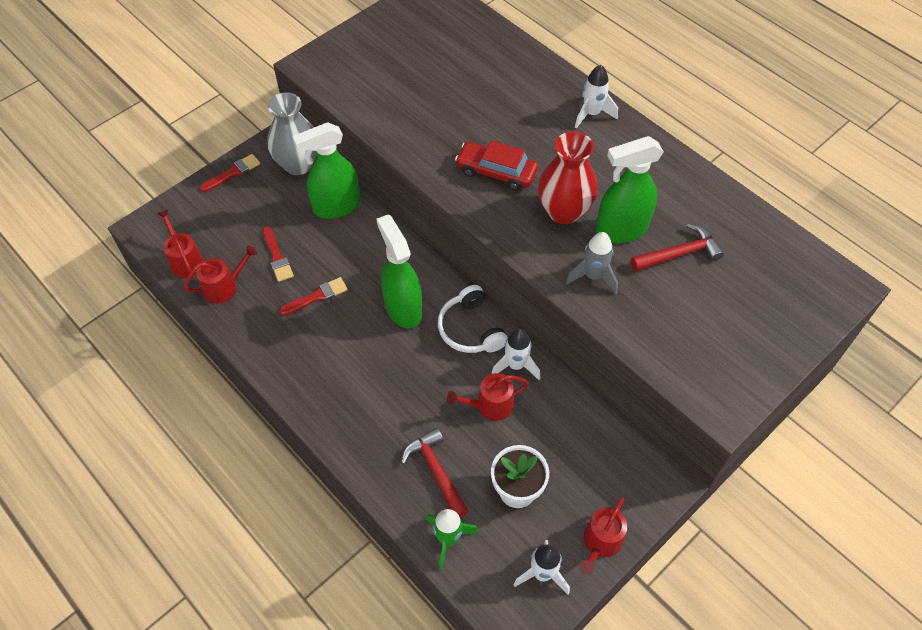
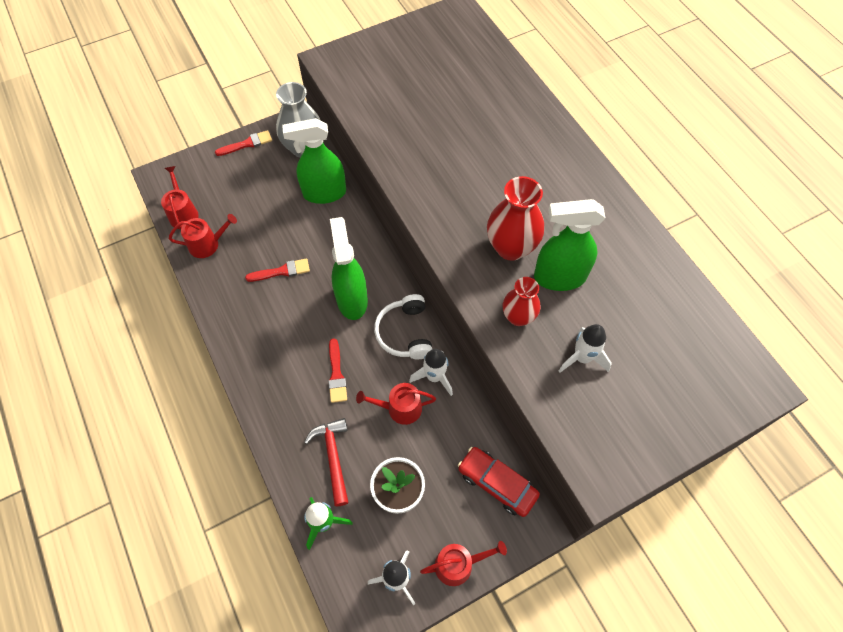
camera: 15 degrees right, 5 degrees up
red brush [263,227,294,282] -> red brush moved to [328,338,347,403]
red car [455,140,538,191] -> red car moved to [458,447,540,517]
grey rocket [566,232,618,294] -> red vase [503,277,540,326]
white rocket [575,65,618,128] -> white rocket moved to [559,324,612,373]
red watering can [579,497,627,574] -> red watering can turned 150 degrees counterclockwise [420,541,507,586]
red hammer [631,223,724,271] -> none

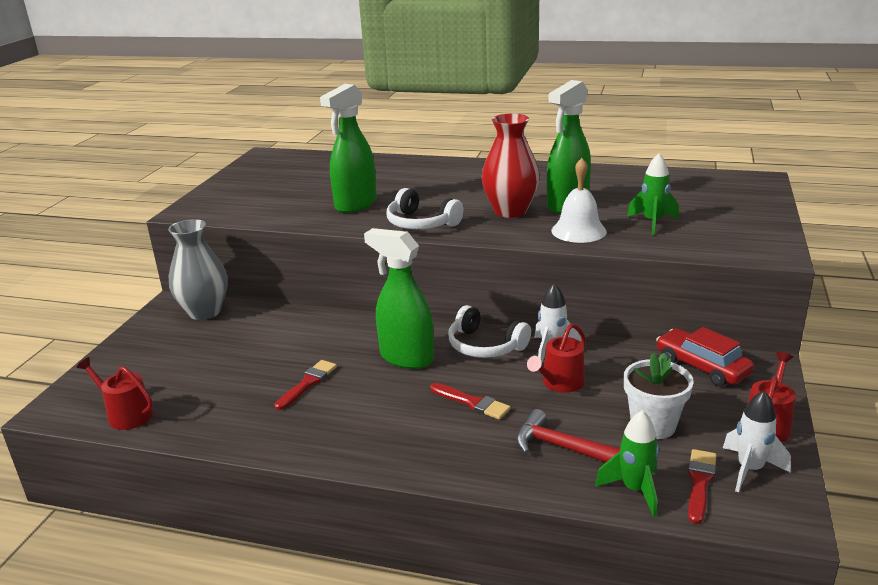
camera: 45 degrees left, 35 degrees down
red watering can [169,214,237,258] -> none
red brush [215,130,272,156] -> red brush moved to [688,449,717,524]
green spray bottle [282,118,346,204] -> green spray bottle moved to [320,84,377,213]
red car [458,447,540,517] -> red car turned 60 degrees clockwise [656,327,754,387]
red vase [503,277,540,326] -> white bell [552,158,607,243]
white rocket [559,324,612,373] -> green rocket [627,153,679,235]
none -> white headphones [386,188,464,229]

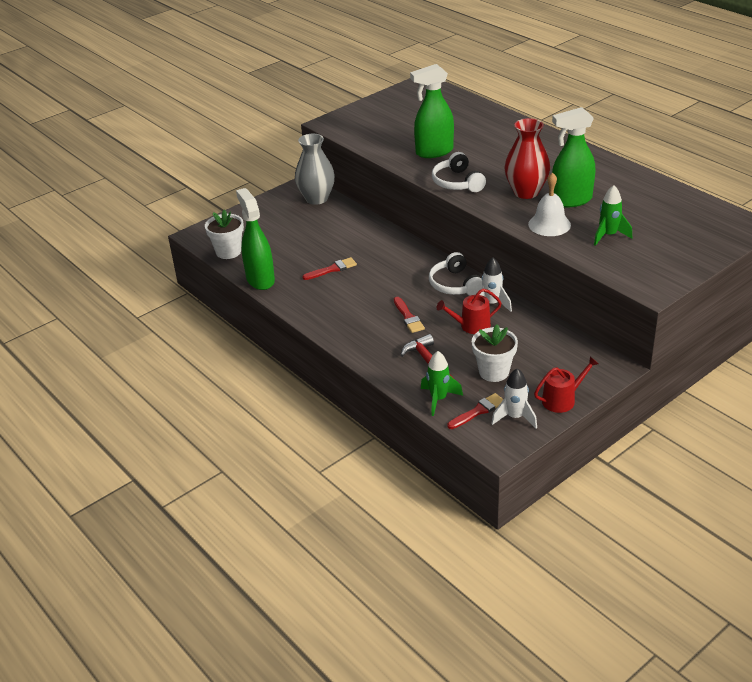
camera: 35 degrees right, 10 degrees up
red watering can [76,357,153,430] -> white flower pot [205,209,244,259]
green spray bottle [364,228,434,369] -> green spray bottle moved to [236,188,275,290]
red car [656,327,754,387] -> none

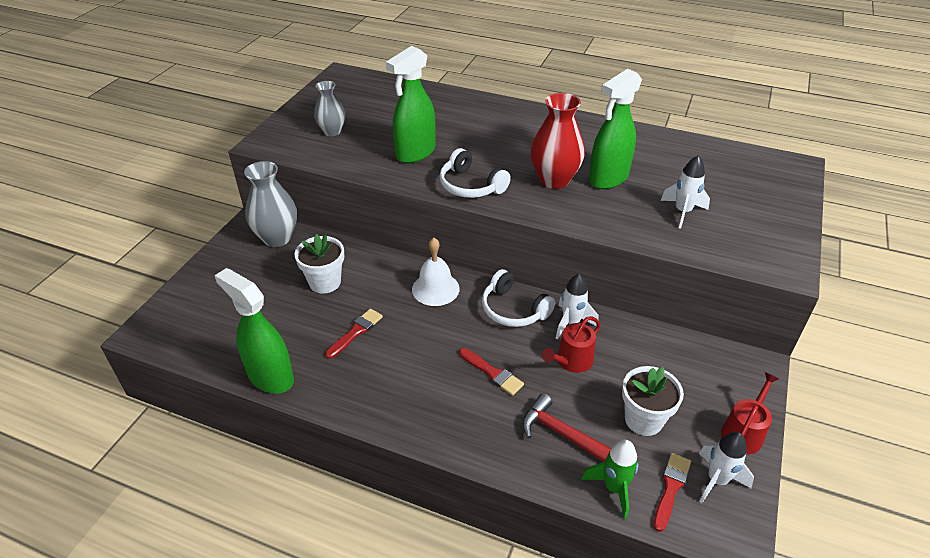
camera: 30 degrees left, 5 degrees up
white flower pot [205,209,244,259] -> white flower pot moved to [294,234,344,294]
white bell [528,172,571,236] -> white bell moved to [412,238,460,306]
green rocket [594,185,632,246] -> white rocket [661,155,710,229]
none -> grey vase [314,81,345,136]

